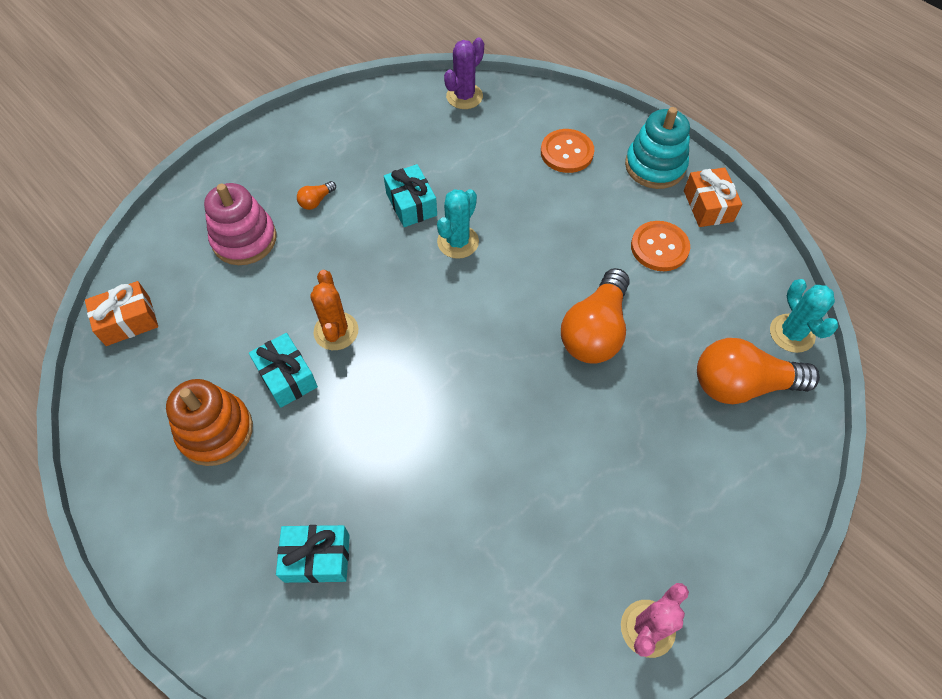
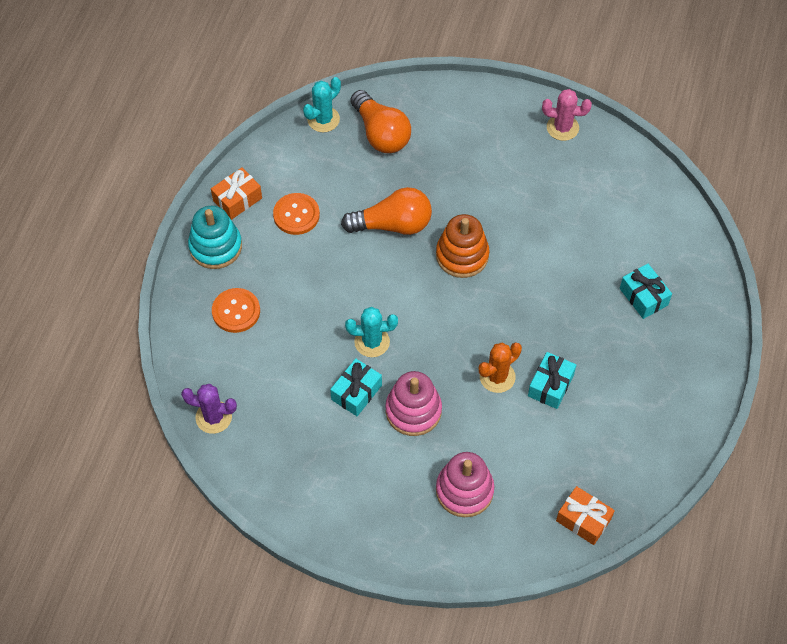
camera: 120 degrees left, 0 degrees up
orange stacking toy [166,379,253,466] -> orange stacking toy moved to [436,214,489,278]
orange light bulb [297,181,336,210] -> none
none -> pink stacking toy [385,371,442,436]

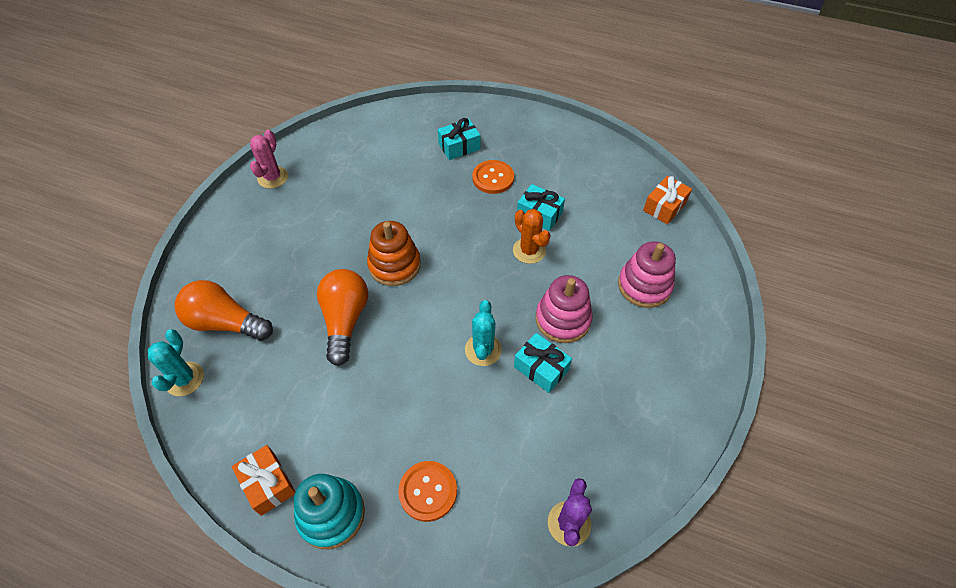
camera: 85 degrees left, 5 degrees down
orange button [273,193,320,235] -> orange button moved to [472,160,514,194]
turquoise cactus [303,77,341,132] -> turquoise cactus turned 45 degrees clockwise [148,329,204,396]
orange light bulb [350,90,411,153] -> orange light bulb turned 135 degrees counterclockwise [175,280,273,341]

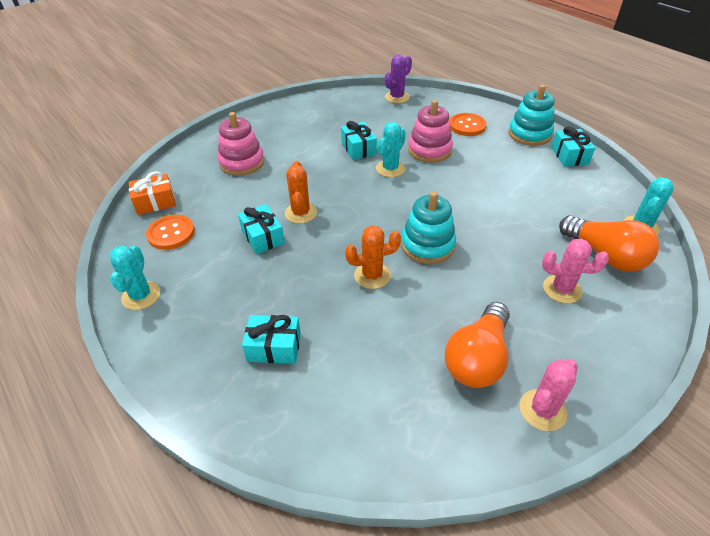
camera: 150 degrees left, 10 degrees down
orange gift [232,445,295,516] -> turquoise gift [551,126,595,167]
orange light bulb [317,269,368,366] -> orange light bulb moved to [445,302,510,388]
orange stacking toy [367,221,421,286] -> turquoise stacking toy [401,191,456,264]
orange button [472,160,514,194] -> orange button moved to [146,215,195,250]
pink stacking toy [535,275,593,343] -> pink stacking toy moved to [408,100,453,163]
none -> turquoise cactus [110,245,160,310]
none -> orange cactus [345,225,401,289]
none -> pink cactus [542,239,609,304]

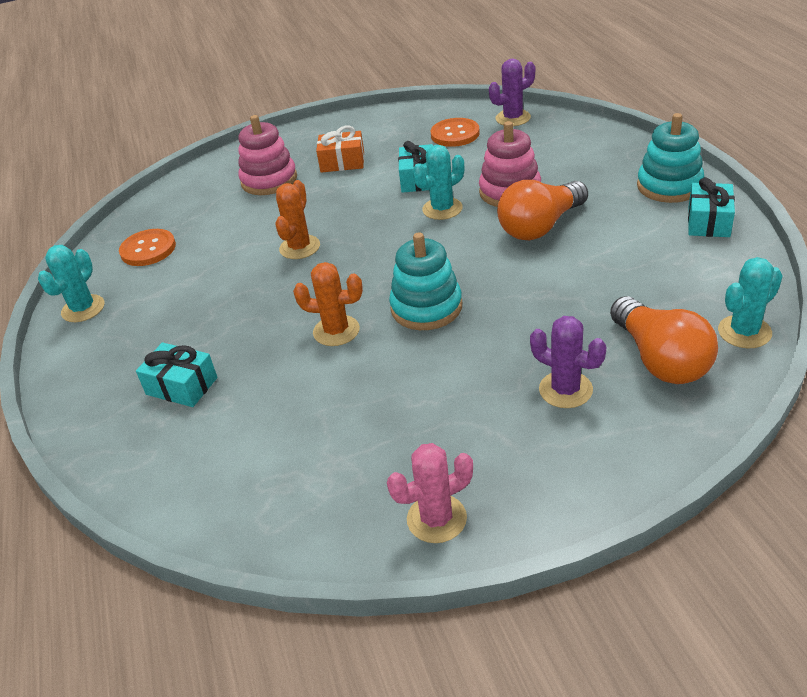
camera: 25 degrees right, 5 degrees down
orange gift [129,171,176,215] -> orange gift moved to [316,125,364,173]
turquoise gift [238,204,285,254] -> none
orange light bulb [445,302,510,388] -> orange light bulb moved to [497,180,588,240]
orange button [449,113,487,136] -> orange button moved to [431,118,480,147]
pink cactus [542,239,609,304] -> purple cactus [530,316,606,408]

